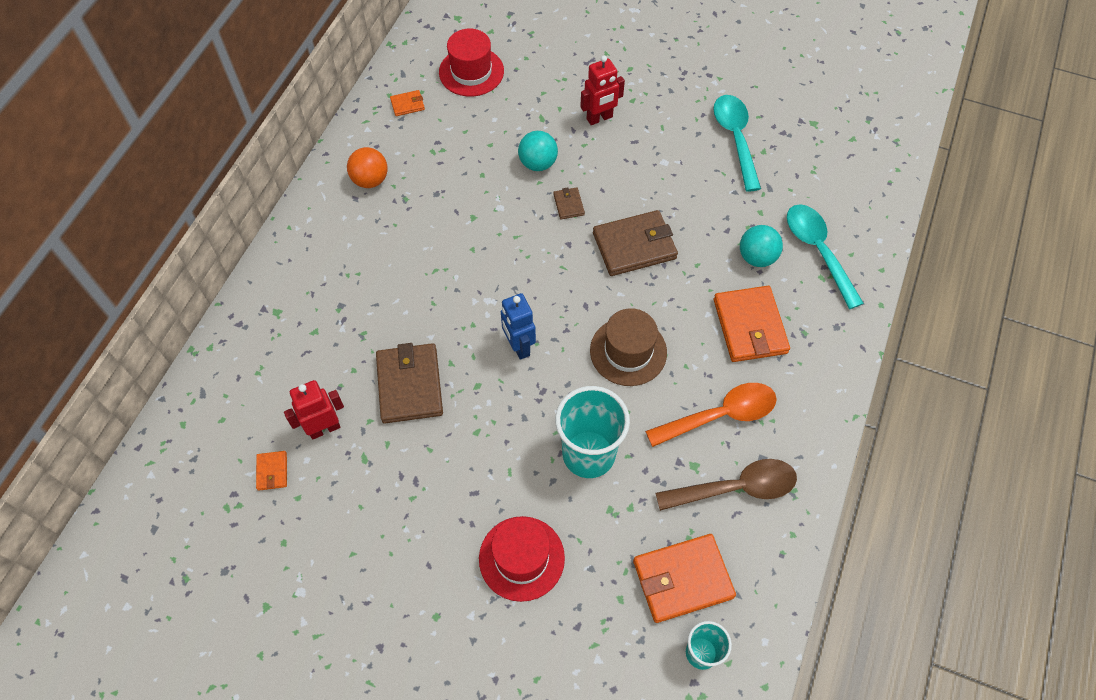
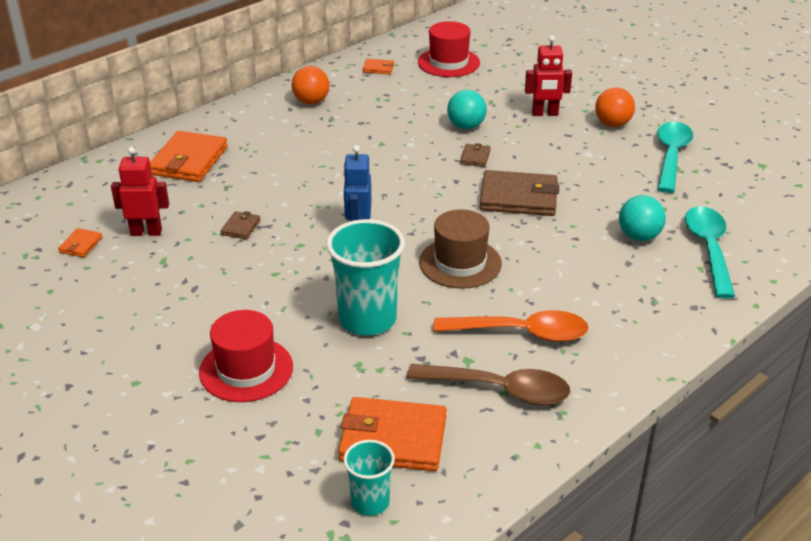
camera: 25 degrees right, 25 degrees down
brown wallet [376,343,443,423] -> brown wallet [221,211,261,239], size x0.46
orange wallet [714,286,790,362] -> orange wallet moved to [150,131,228,182]
none -> orange ball [595,88,635,127]

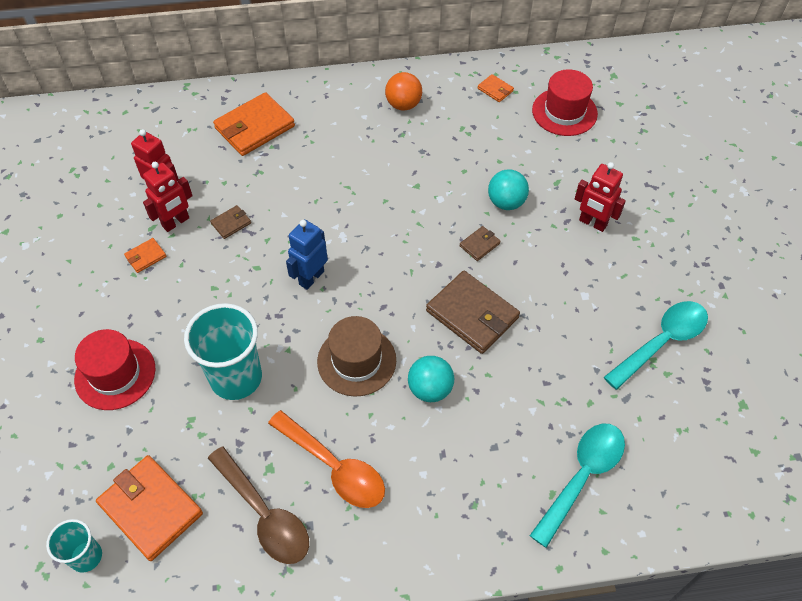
camera: 35 degrees right, 20 degrees up
orange wallet [58,228,103,258] -> orange wallet moved to [124,238,166,273]
orange ball [595,88,635,127] -> none
turquoise ball [619,195,666,241] -> turquoise ball moved to [408,356,454,402]
none -> red robot [143,162,193,232]

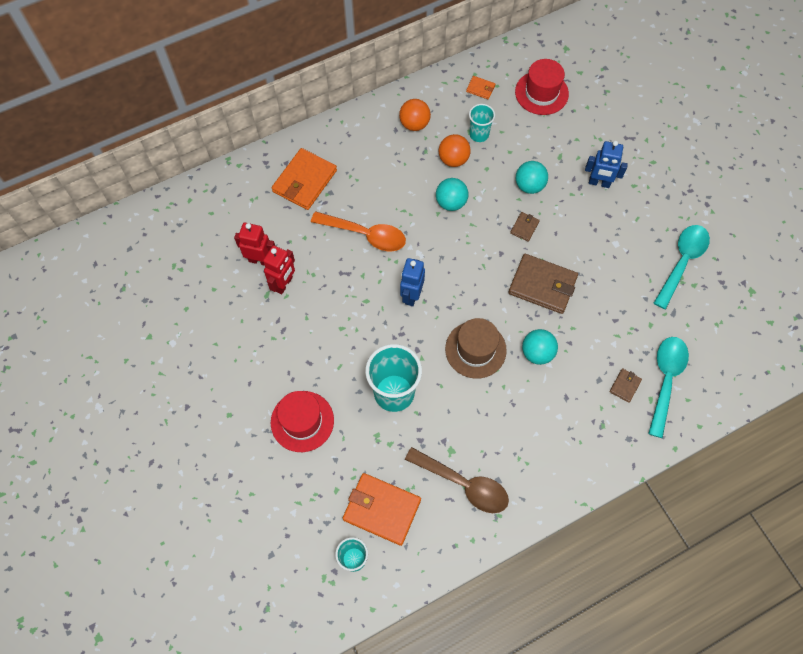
camera: 20 degrees left, 10 degrees up
orange wallet [124,238,166,273] -> none
brown wallet [210,205,251,239] -> brown wallet moved to [609,368,642,403]
orange spoon [268,410,385,508] -> orange spoon moved to [311,211,406,251]
red robot [575,162,626,232] -> blue robot [585,141,628,188]
none -> turquoise ball [436,178,468,211]
none -> orange ball [439,134,471,167]
none -> turquoise cup [469,104,495,142]

